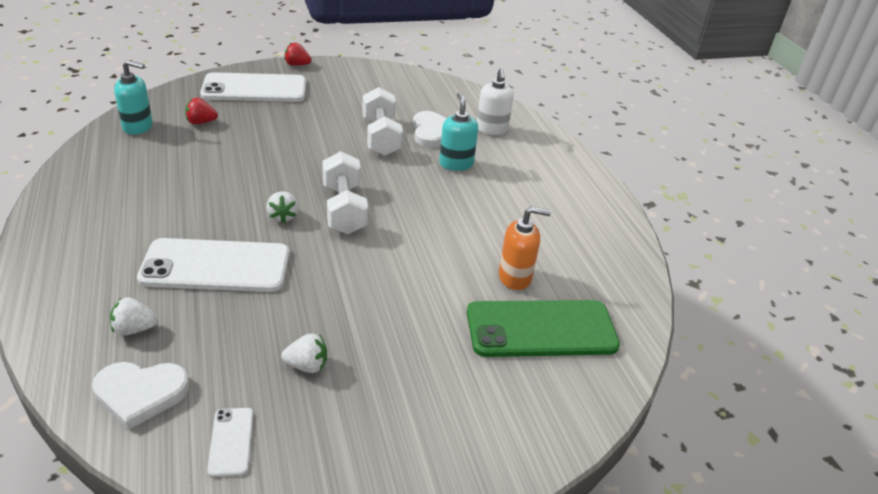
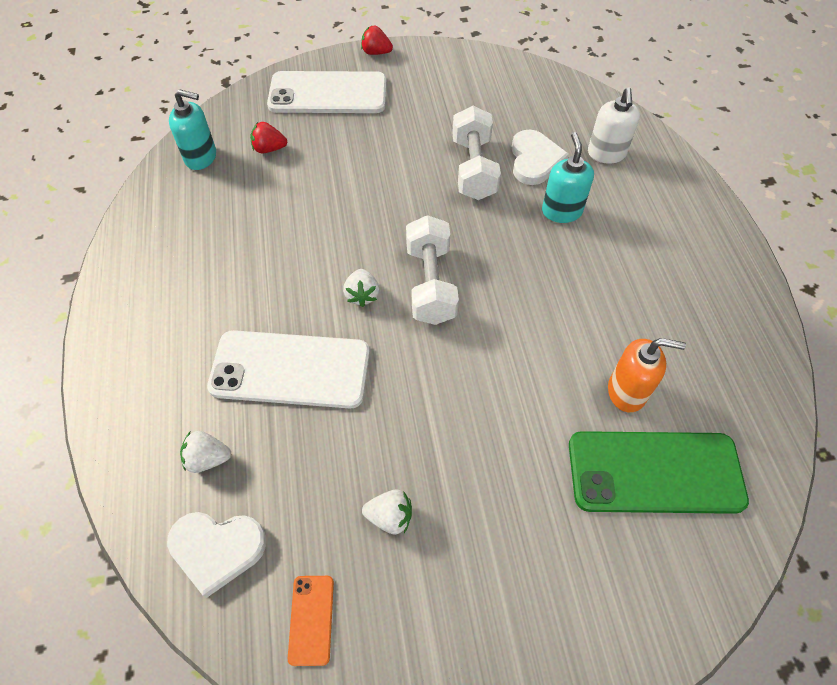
camera: 10 degrees right, 20 degrees up
white phone [207,408,253,477] -> orange phone [288,576,334,666]

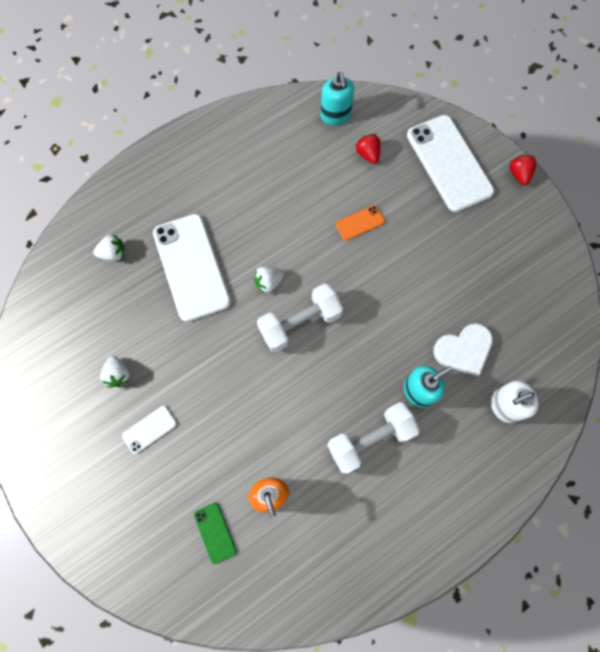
camera: 65 degrees right, 15 degrees up
white heart [167,512,266,598] -> none
white strawberry [180,431,231,473] -> white strawberry turned 105 degrees clockwise [93,234,125,261]
orange phone [288,576,334,666] -> orange phone moved to [336,205,385,241]
white dumbbell [452,106,501,200] -> white dumbbell moved to [327,402,420,474]
green phone [569,431,749,514] -> green phone [194,503,237,564], size x0.45
none -> white phone [122,406,177,454]

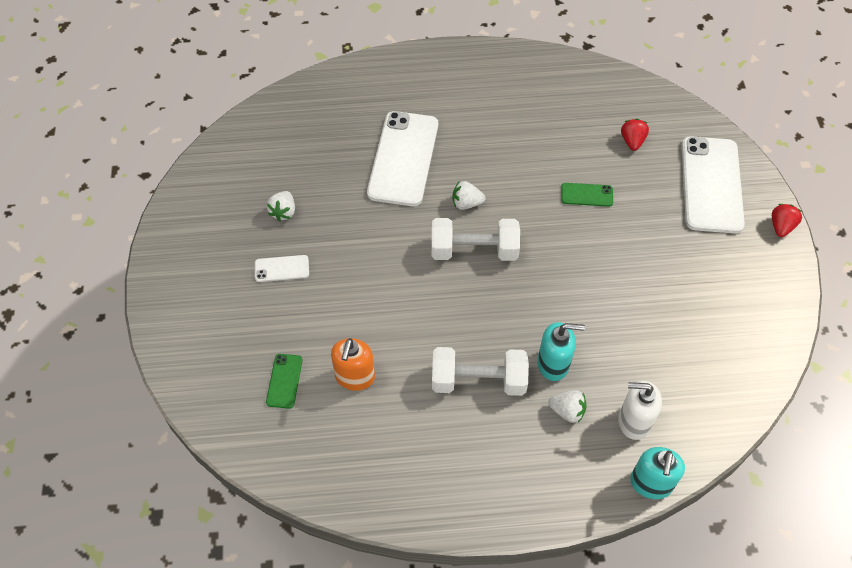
camera: 30 degrees right, 15 degrees down
white strawberry [93,234,125,261] -> white strawberry moved to [548,390,587,423]
turquoise soap dispenser [321,72,354,125] -> turquoise soap dispenser moved to [630,447,685,499]
orange phone [336,205,385,241] -> green phone [561,183,613,207]
white heart [433,323,493,376] -> none

